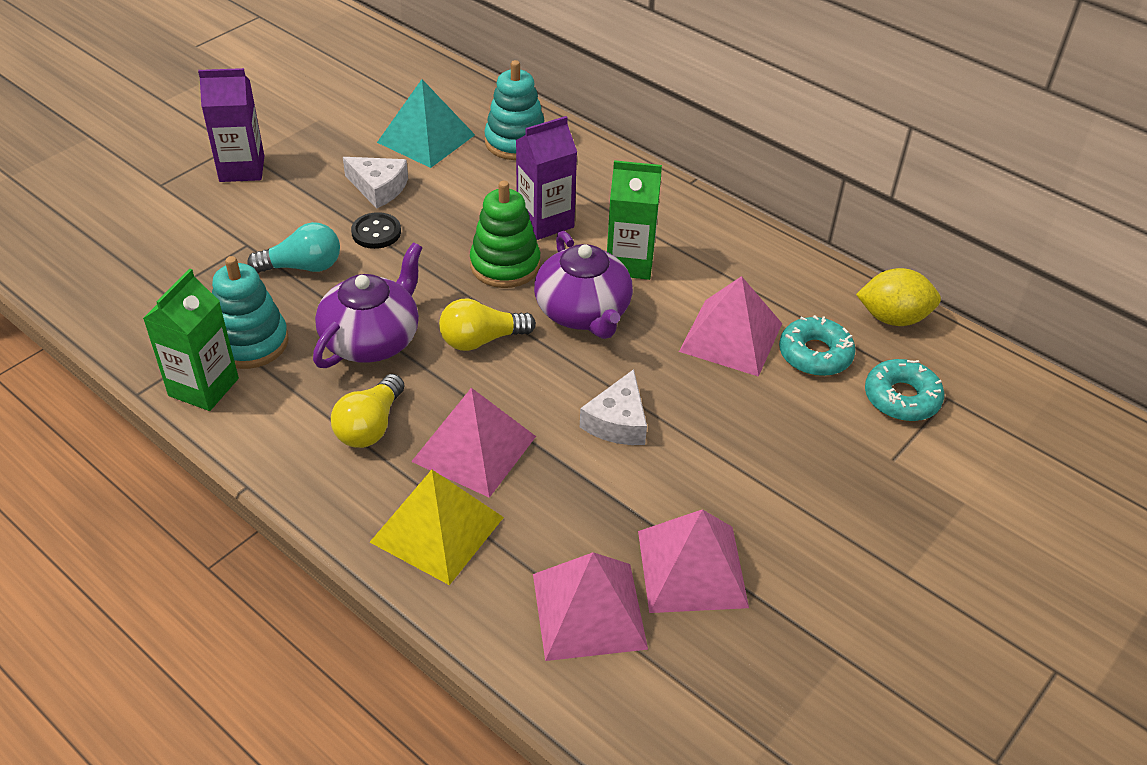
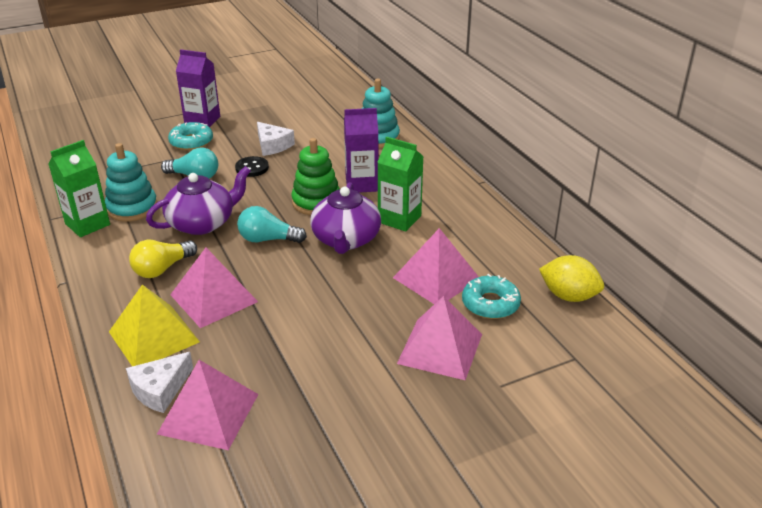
camera: 25 degrees right, 10 degrees down
turquoise pyramid [377,79,475,168] -> none
yellow light bulb [439,298,536,351] -> turquoise light bulb [237,206,307,243]
white cheese [580,369,647,445] -> white cheese moved to [126,352,193,413]
pink pyramid [638,509,749,613] -> pink pyramid moved to [397,296,482,380]
turquoise donut [865,359,944,421] -> turquoise donut moved to [168,122,213,150]

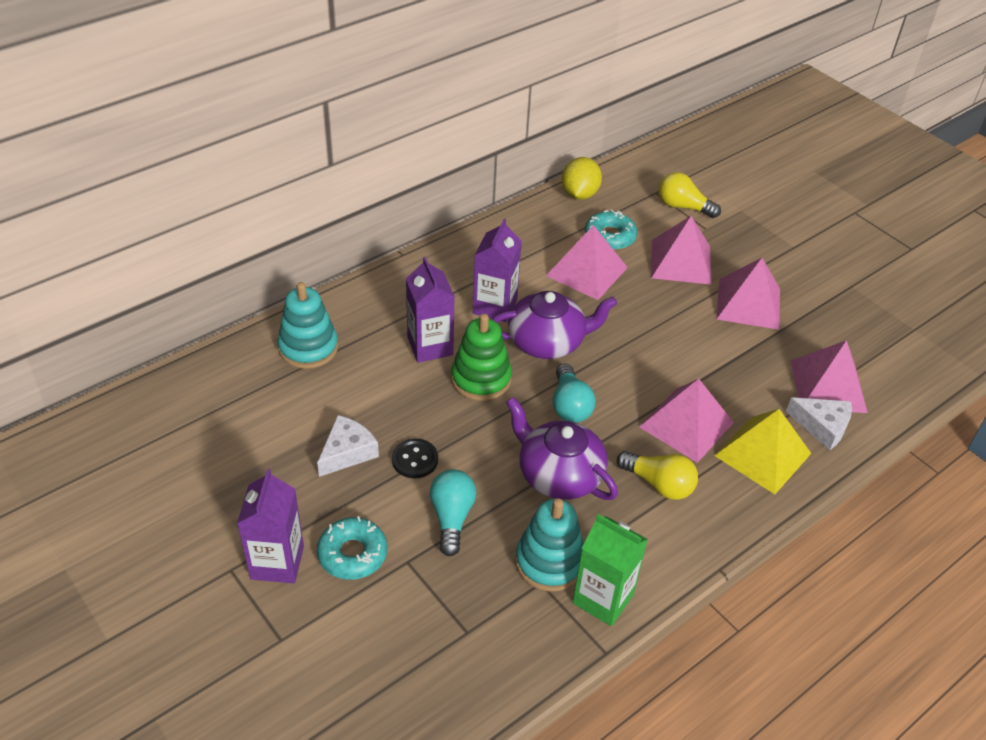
camera: 105 degrees left, 10 degrees up
green carton [377,136,424,232] -> purple carton [473,219,522,322]
none -> yellow light bulb [659,172,721,218]
none -> pink pyramid [716,258,780,330]

